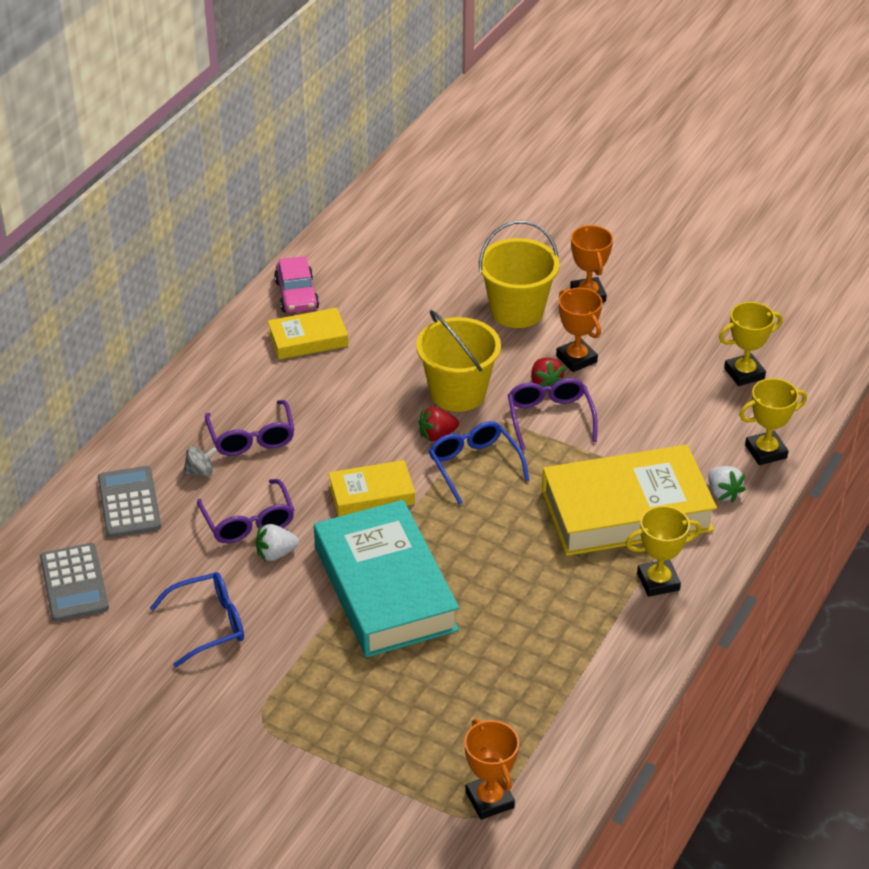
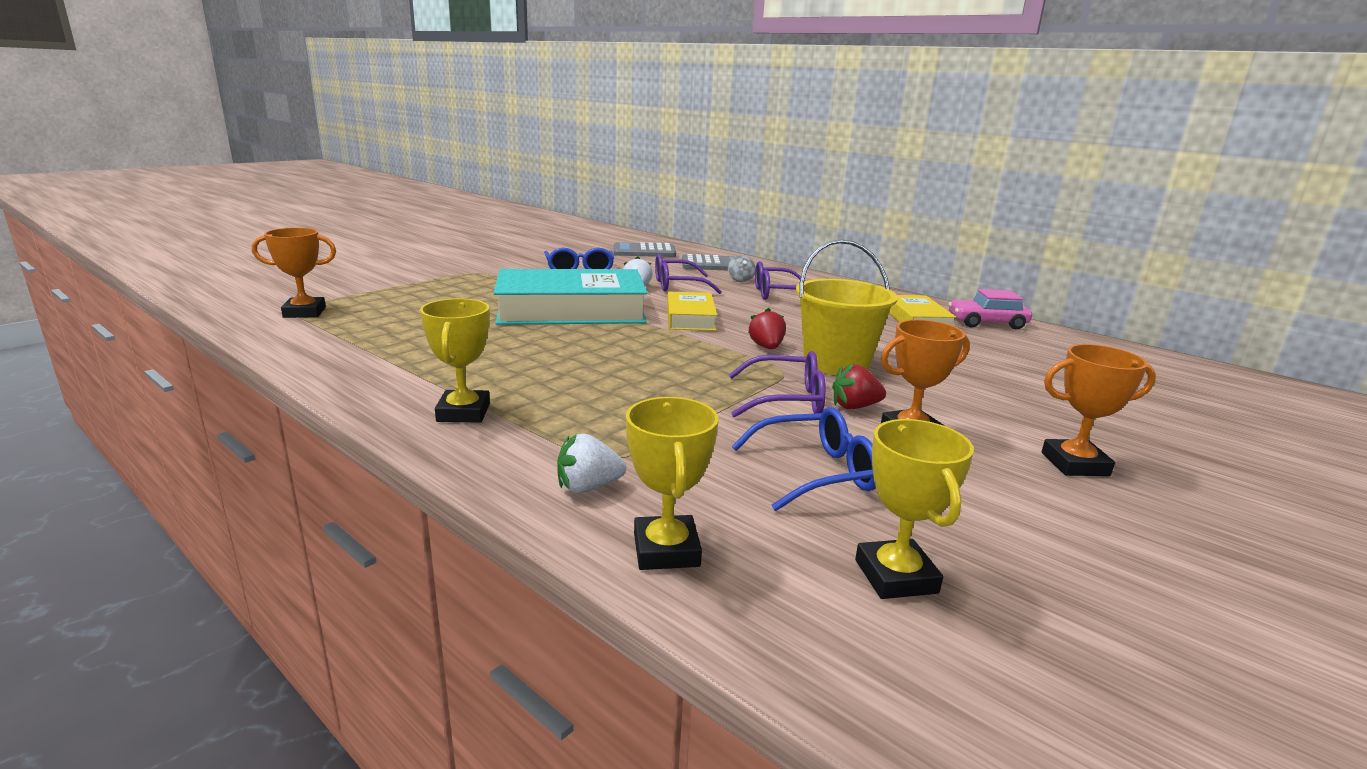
camera: 100 degrees right, 20 degrees down
blue glasses [429,421,530,505] -> blue glasses moved to [732,407,876,511]
yellow bucket [479,220,560,328] -> none
yellow book [542,445,717,556] -> none

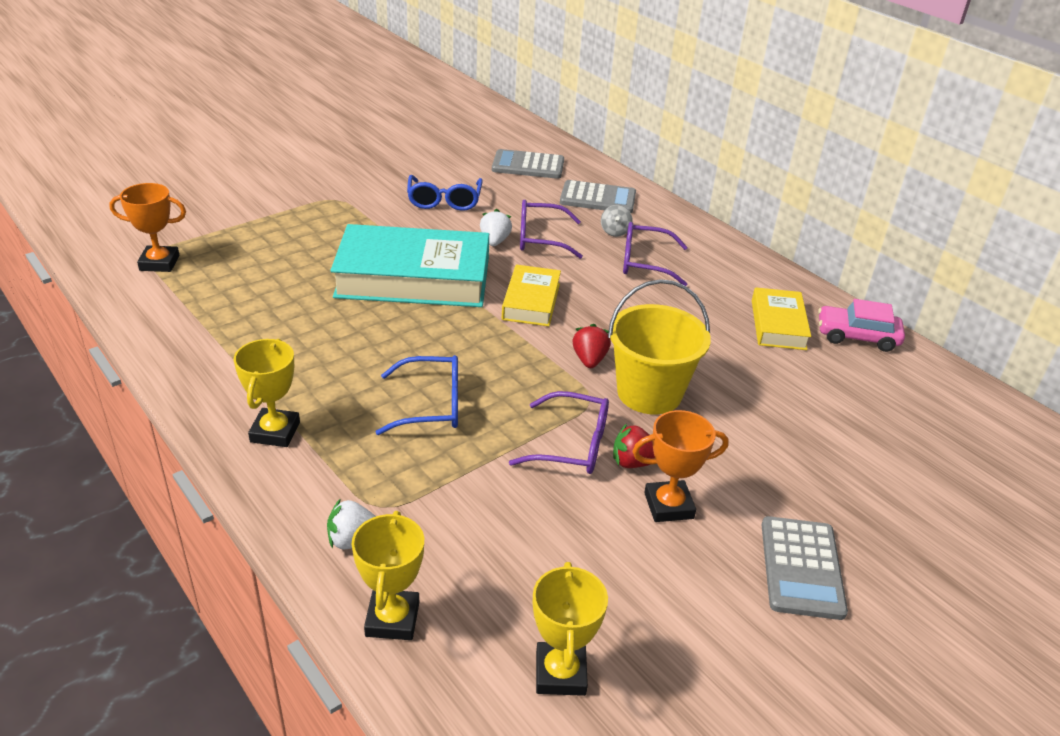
camera: 10 degrees right, 15 degrees up
blue glasses [732,407,876,511] -> blue glasses moved to [375,355,458,435]
orange trophy [1042,344,1156,476] -> grey calculator [762,516,848,620]

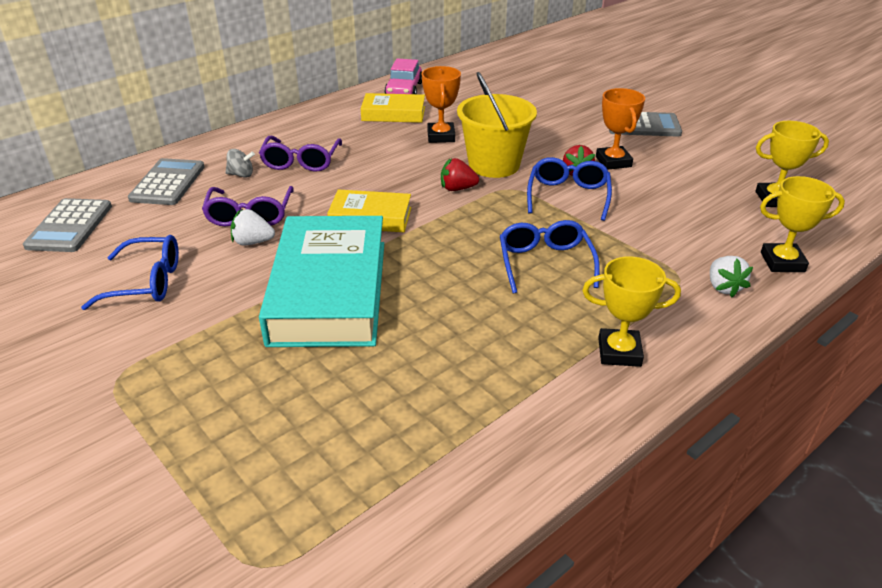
camera: 90 degrees left, 0 degrees up
orange trophy [109,183,186,272] -> orange trophy moved to [422,66,461,143]
purple glasses [509,391,609,474] -> blue glasses [527,157,612,221]

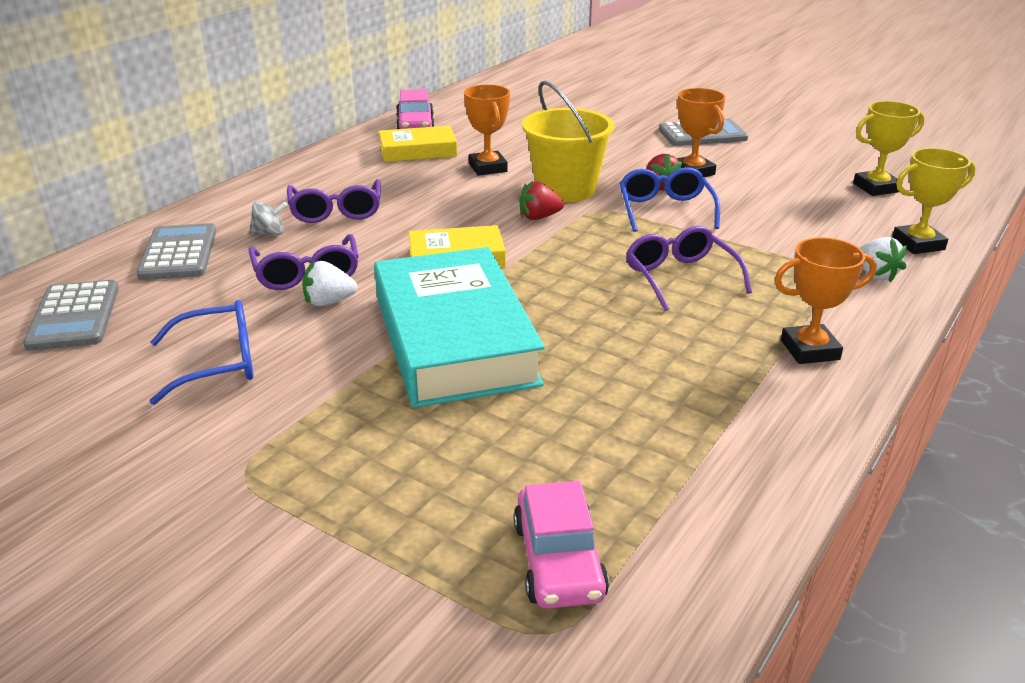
camera: 15 degrees left, 5 degrees down
blue glasses [500,220,600,294] -> purple glasses [626,226,752,311]
yellow trophy [582,257,681,367] -> orange trophy [774,237,877,364]
none -> pink car [514,481,609,609]

